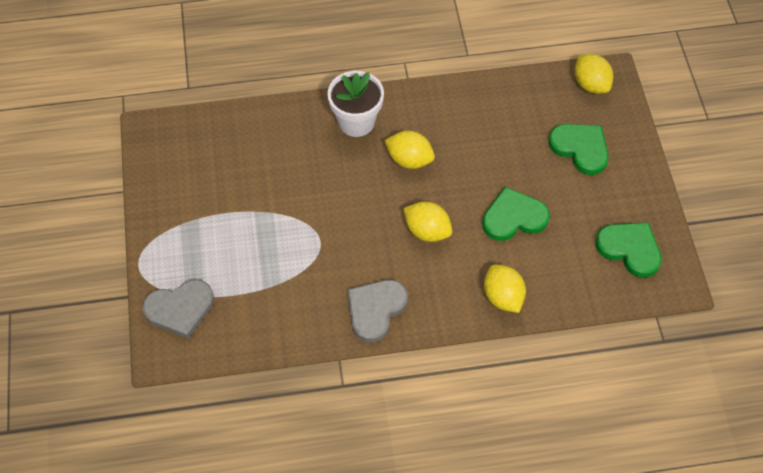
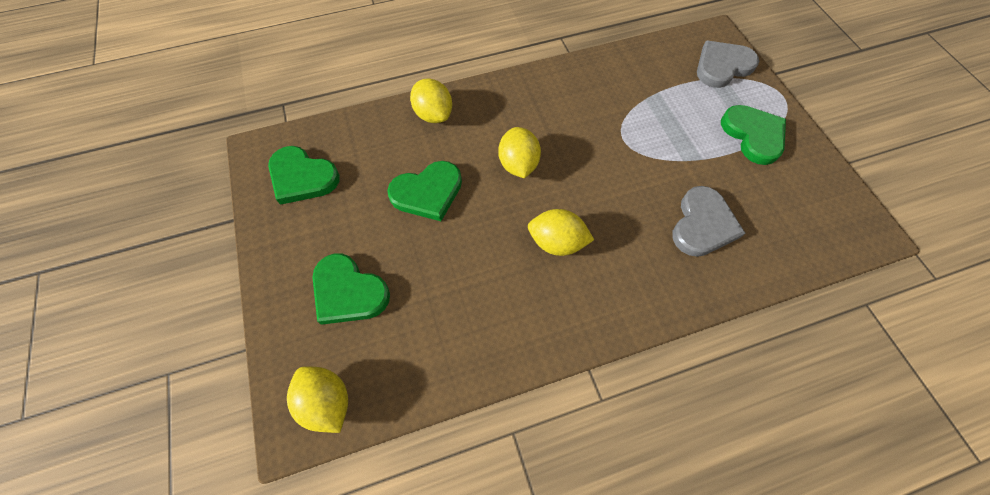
camera: 170 degrees right, 5 degrees up
white flower pot [327,71,384,137] -> none
grey heart [347,280,408,342] -> grey heart moved to [672,186,745,257]
yellow lemon [403,202,452,242] -> yellow lemon turned 60 degrees clockwise [498,127,541,178]
none -> green heart [721,105,786,165]

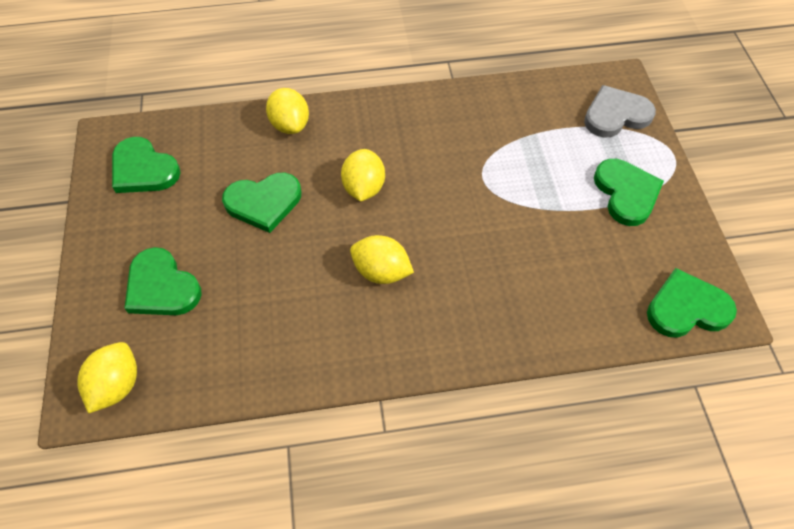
camera: 10 degrees right, 5 degrees down
yellow lemon [287,366,348,433] -> yellow lemon turned 45 degrees clockwise [77,342,137,414]
grey heart [672,186,745,257] -> none
none -> green heart [647,268,737,338]

